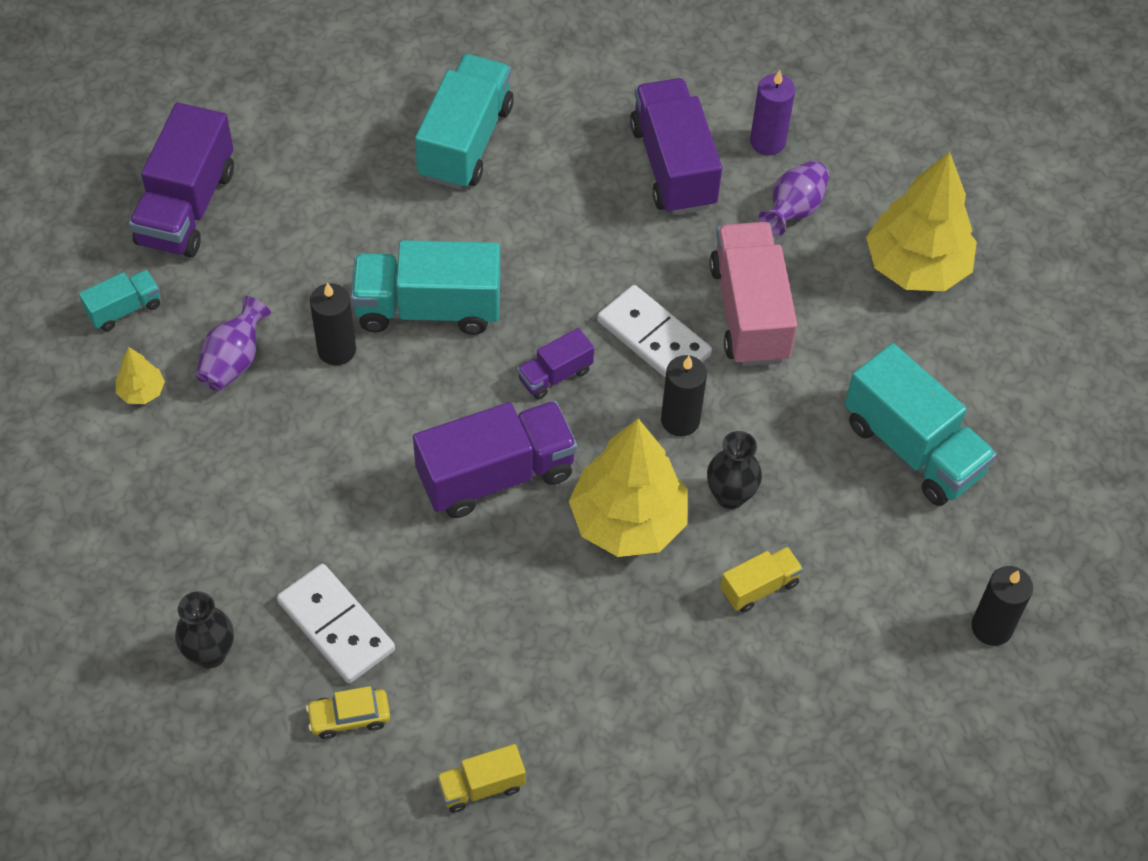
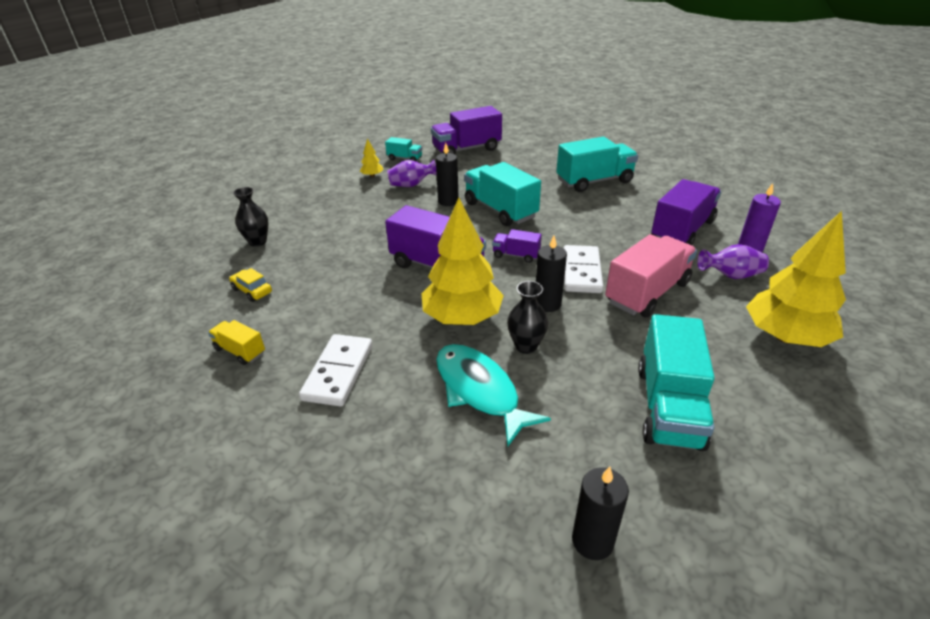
camera: 55 degrees right, 20 degrees down
white domino [277,564,395,683] -> white domino moved to [299,334,373,407]
yellow truck [720,546,803,613] -> turquoise fish [436,344,551,447]

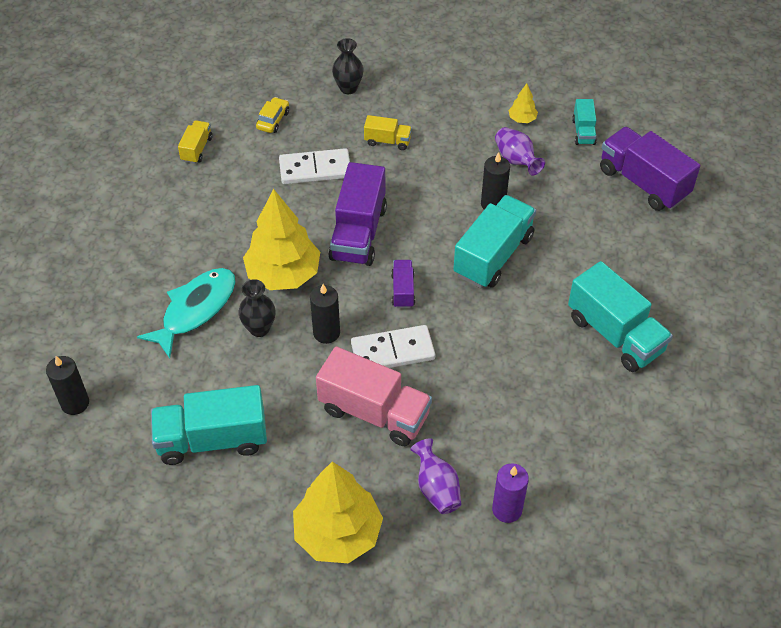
camera: 70 degrees right, 15 degrees up
white domino [299,334,373,407] -> white domino moved to [279,148,350,184]
purple truck [651,179,721,245] -> none
none -> yellow truck [364,115,412,150]

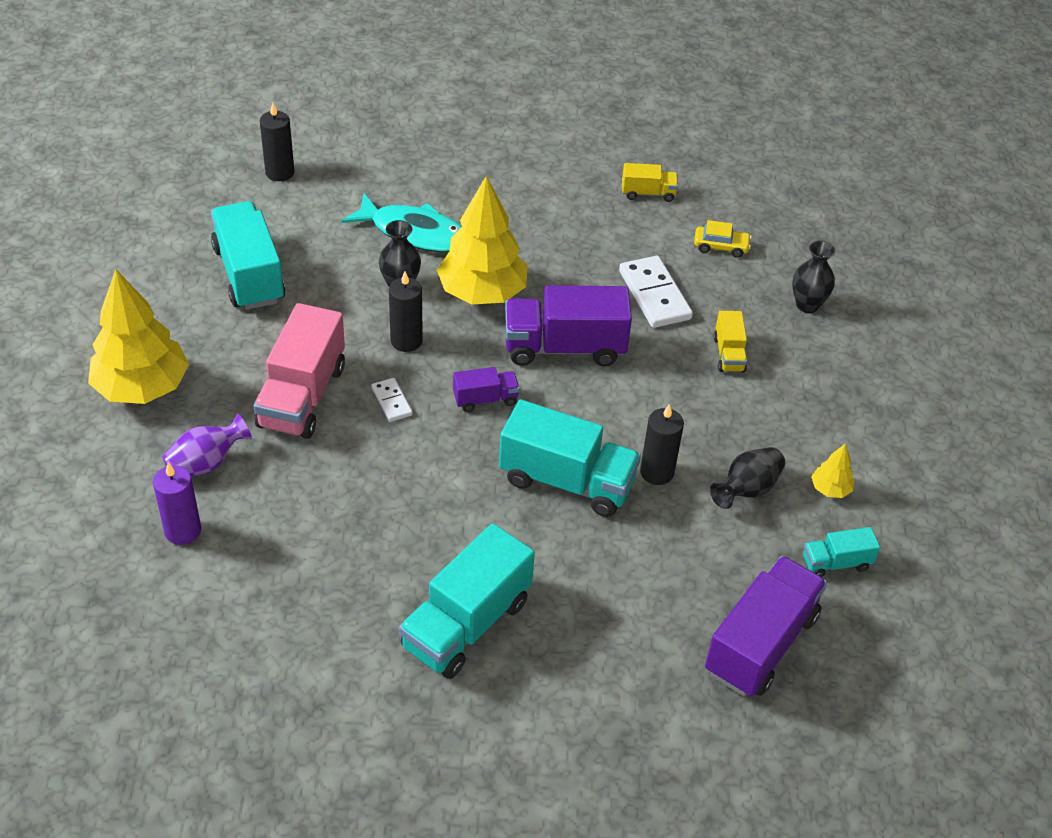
camera: 75 degrees right, 5 degrees down
white domino [351,325,435,368] -> white domino [371,378,413,422], size x0.53
purple vase [495,127,545,175] -> black vase [710,447,785,509]

